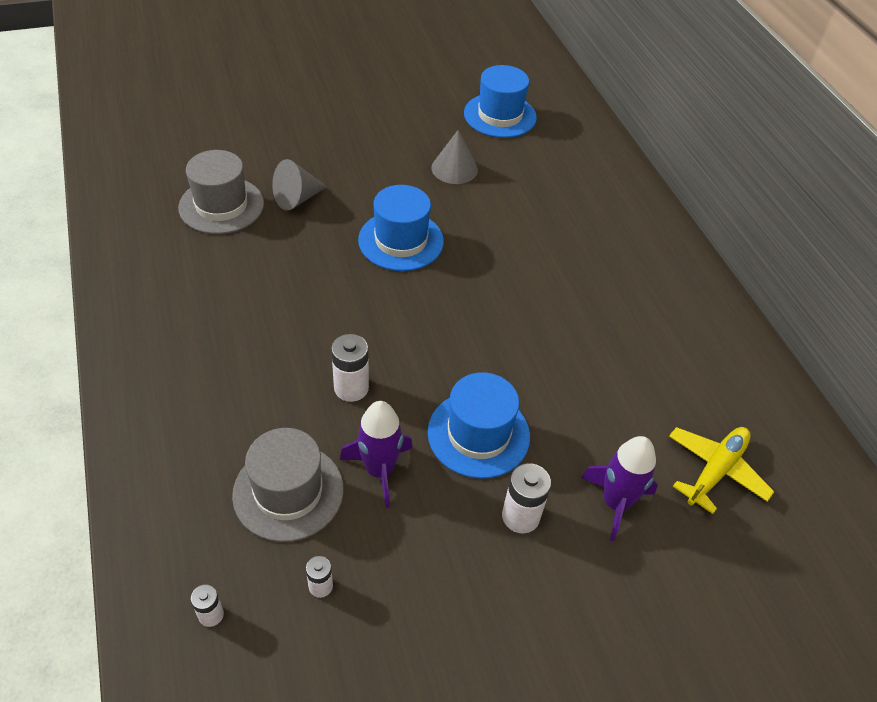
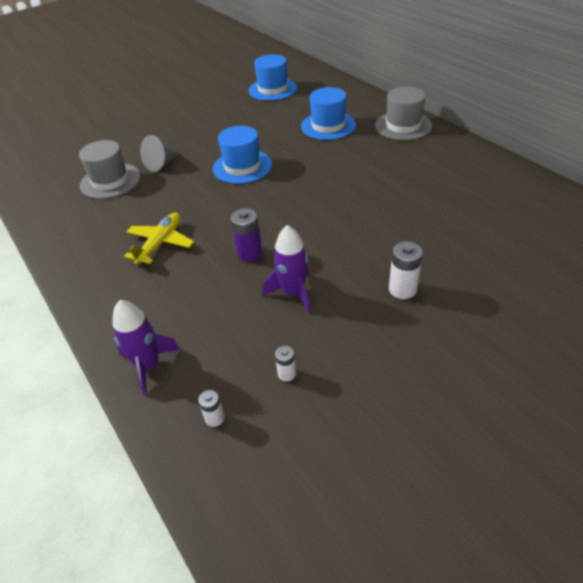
camera: 10 degrees left, 5 degrees down
grey hat [232,428,344,542] -> grey hat moved to [375,87,432,140]
white battery [331,334,369,402] -> purple battery [230,208,262,262]
blue hat [427,372,530,479] -> blue hat moved to [301,87,356,140]
grey cone [431,130,478,184] -> none
purple rocket [581,436,658,541] -> purple rocket moved to [112,300,180,395]
yellow plane [669,427,774,514] -> yellow plane moved to [124,213,194,264]

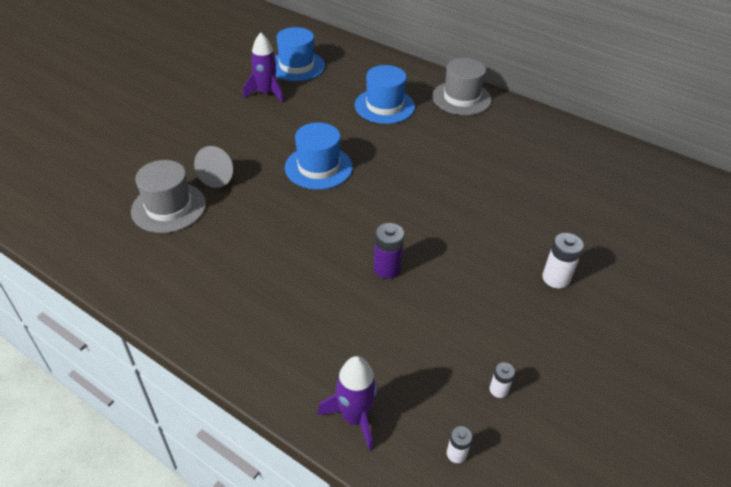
camera: 25 degrees left, 0 degrees up
yellow plane [124,213,194,264] -> none
purple rocket [262,225,311,313] -> purple rocket moved to [243,33,284,103]

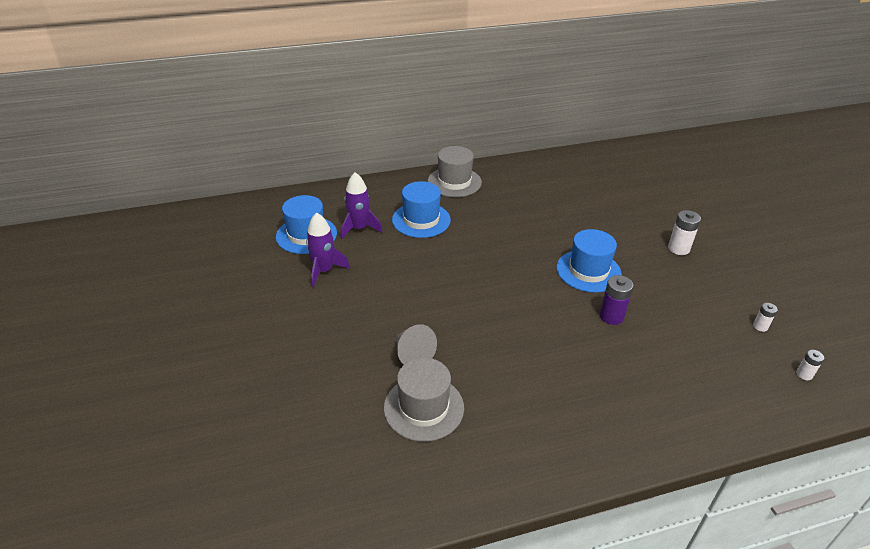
camera: 50 degrees left, 5 degrees down
blue hat [285,123,353,190] -> blue hat moved to [556,229,622,293]
purple rocket [317,356,378,451] -> purple rocket moved to [341,172,382,239]

